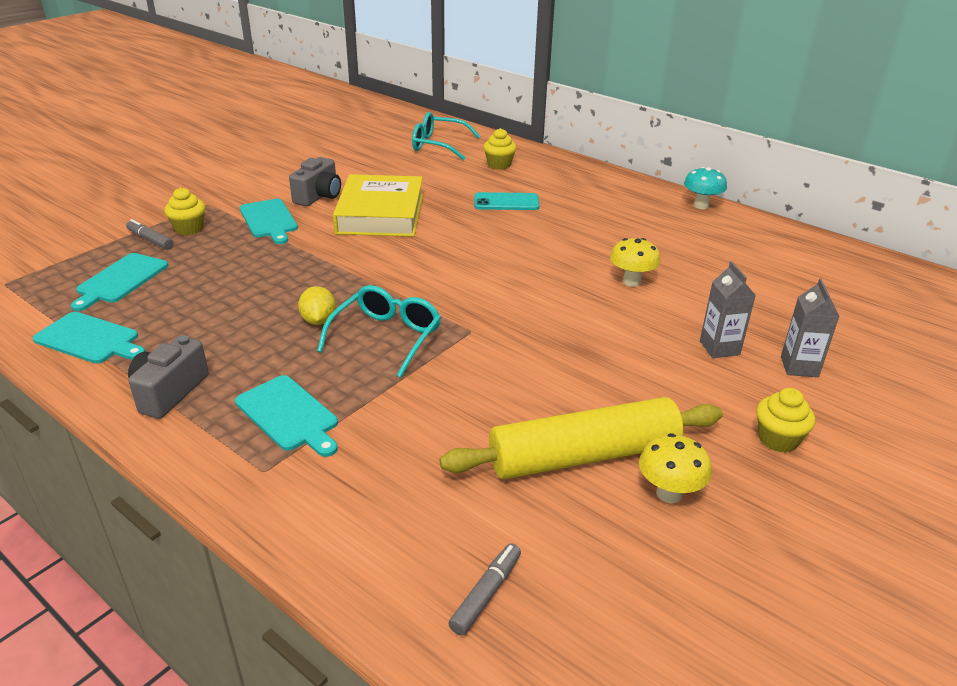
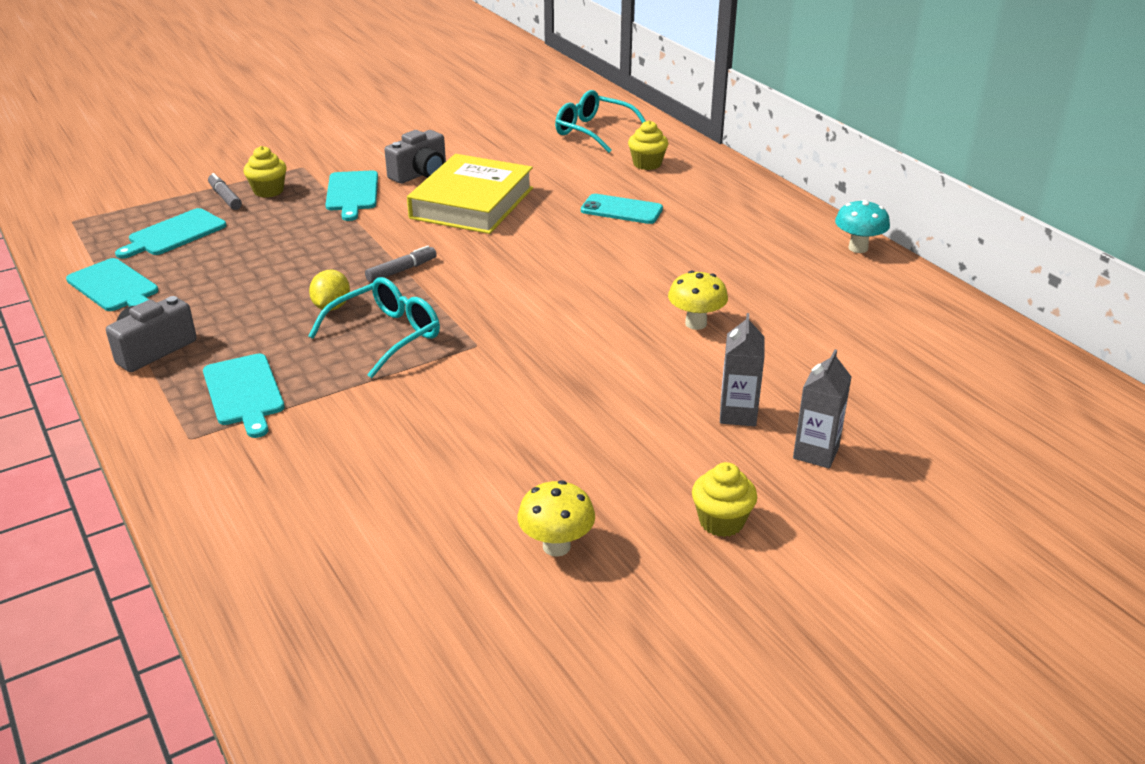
camera: 20 degrees right, 0 degrees up
yellow rolling pin [439,397,723,479] -> none
grey marker [448,543,521,636] -> grey marker moved to [365,246,437,283]

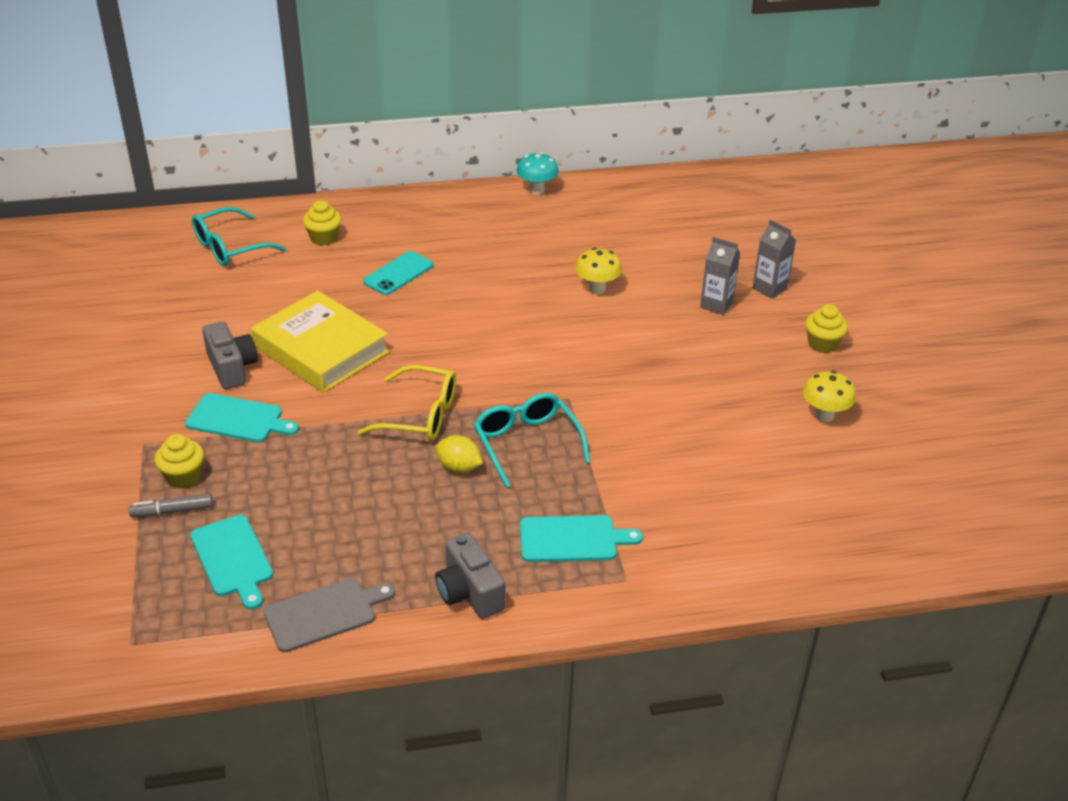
camera: 70 degrees left, 5 degrees up
turquoise cutting board [66,258,158,311] -> grey cutting board [264,578,396,652]
grey marker [365,246,437,283] -> yellow glasses [358,365,456,440]

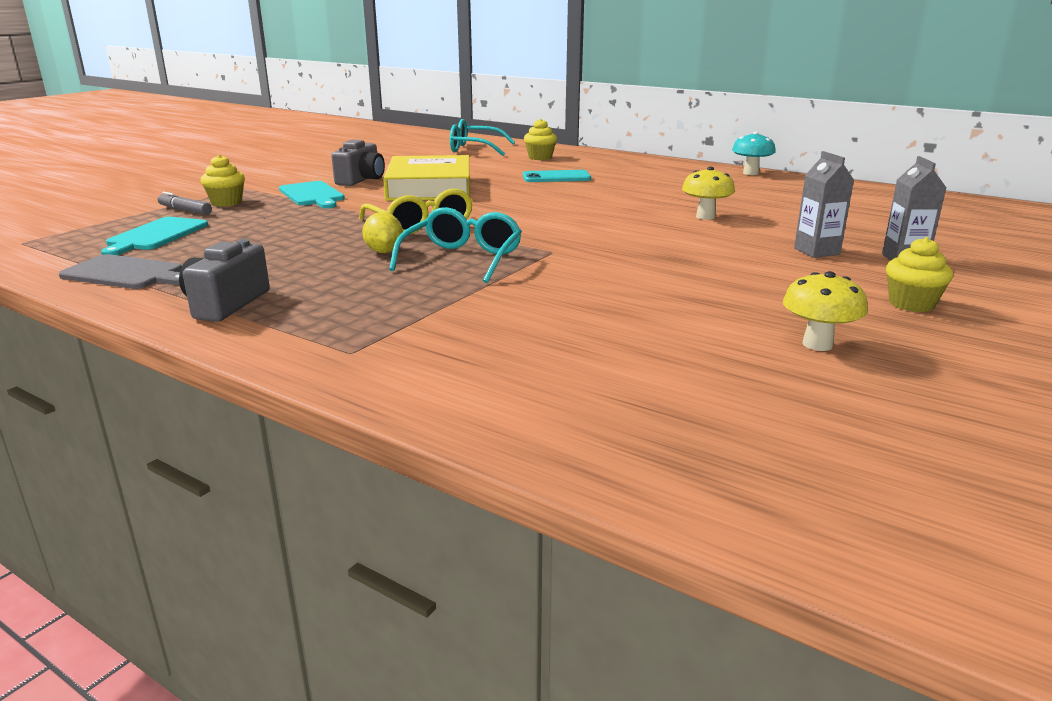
camera: 45 degrees right, 15 degrees down
turquoise cutting board [520,515,643,562] -> none

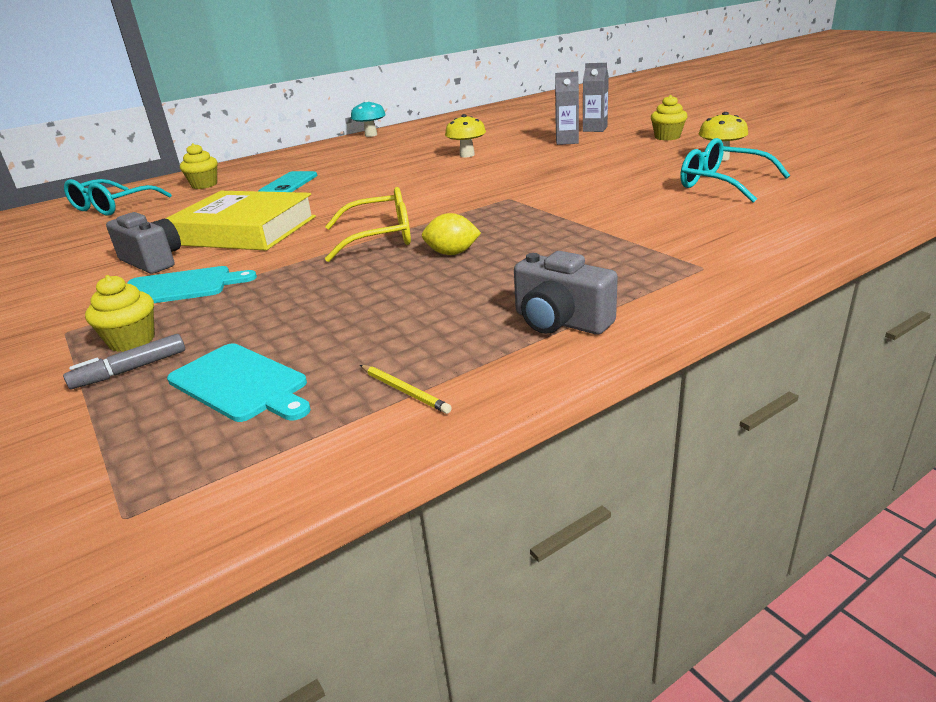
camera: 65 degrees left, 5 degrees up
grey cutting board [59,254,182,289] -> yellow pencil [360,365,452,414]
turquoise glasses [389,207,522,283] -> turquoise glasses moved to [680,138,790,203]

